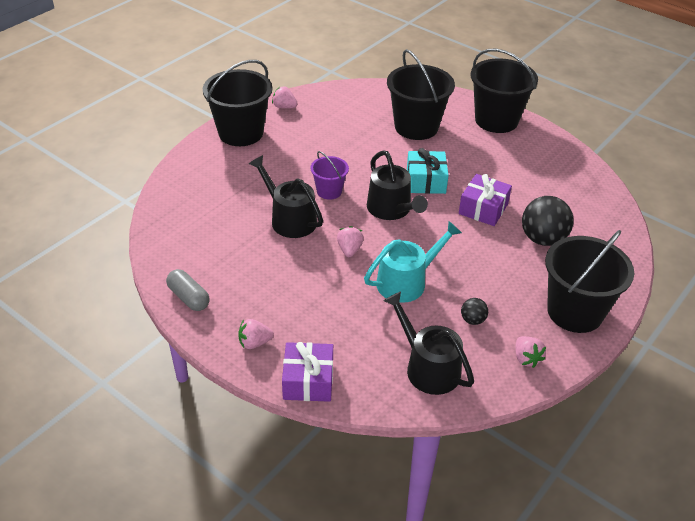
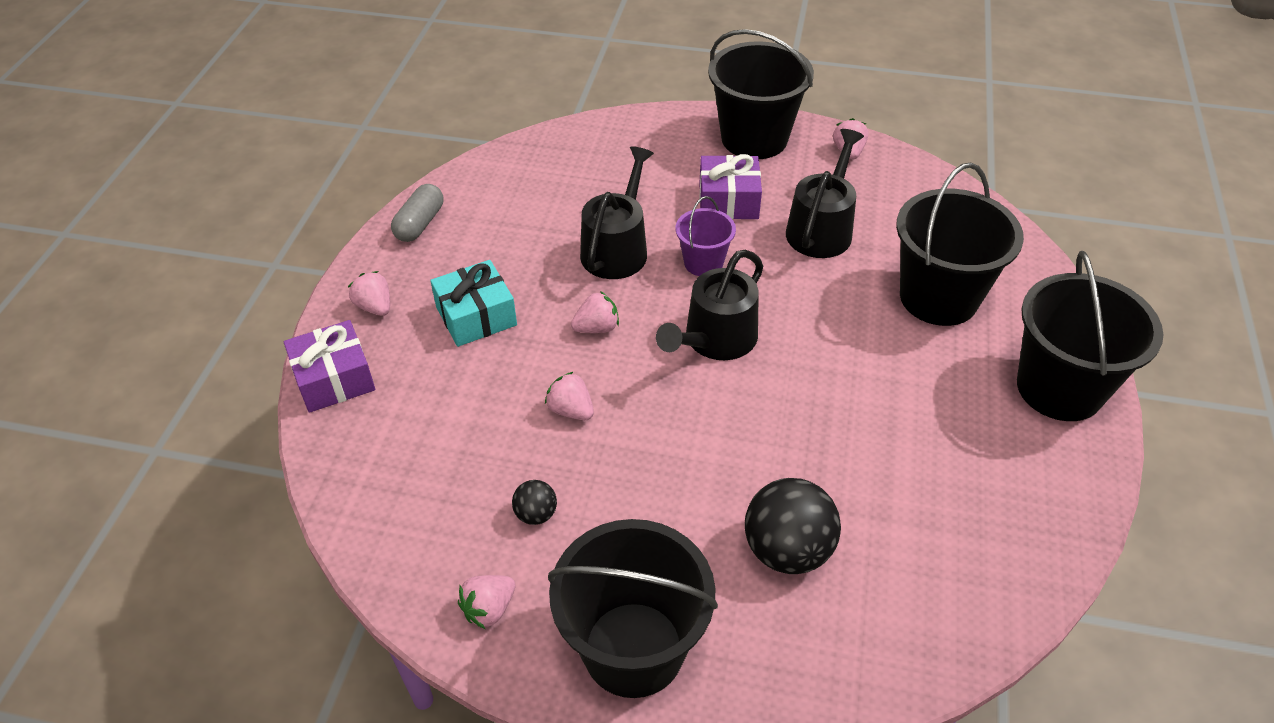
camera: 65 degrees right, 5 degrees up
turquoise watering can [364,221,462,303] -> pink strawberry [545,372,594,420]
black watering can [384,291,474,395] -> black watering can moved to [786,129,864,258]
turquoise gift [407,148,449,194] -> turquoise gift moved to [430,260,517,347]
purple gift [459,174,512,226] -> purple gift moved to [699,154,762,219]

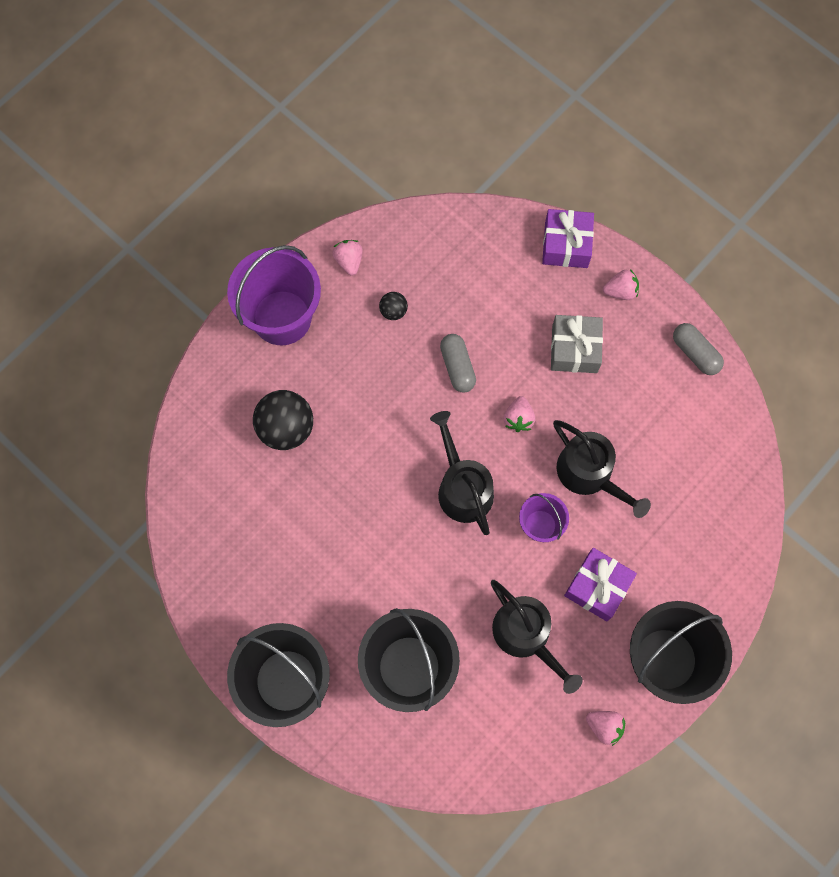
camera: 120 degrees right, 25 degrees up
turquoise gift [430,260,517,347] -> grey gift [551,315,603,373]
pink strawberry [545,372,594,420] -> grey capsule [440,334,476,392]
black bucket [548,519,718,698] -> purple bucket [227,245,321,345]

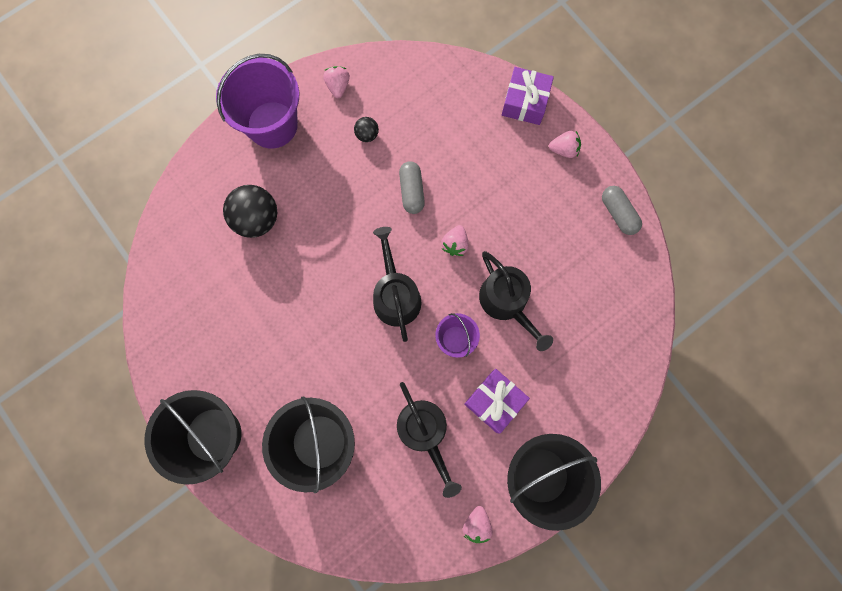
camera: 10 degrees right, 5 degrees up
grey gift [551,315,603,373] -> none
pink strawberry [586,711,625,746] -> pink strawberry turned 60 degrees clockwise [463,506,493,543]

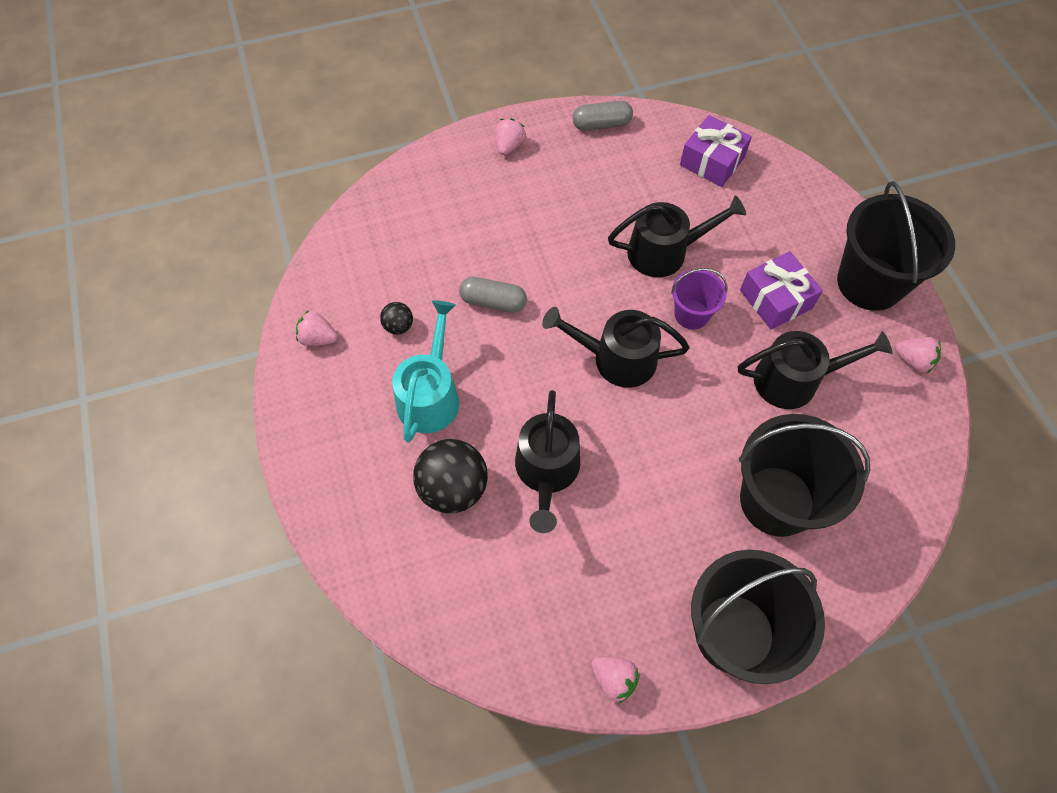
camera: 70 degrees left, 15 degrees down
purple bucket [216,54,299,148] -> none
pink strawberry [441,225,469,256] -> pink strawberry moved to [591,657,640,704]
purple gift [502,67,554,125] -> purple gift moved to [680,115,752,187]
none -> turquoise watering can [392,300,460,442]
none -> black watering can [515,390,580,533]

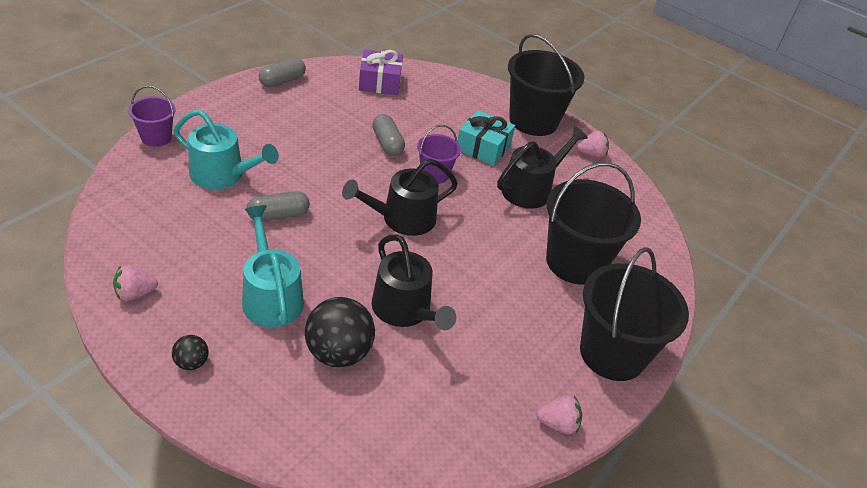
camera: 40 degrees left, 20 degrees down
black ball [380,302,413,334] -> black ball moved to [172,335,209,370]
pink strawberry [496,118,526,155] -> none
black watering can [608,195,746,277] -> grey capsule [372,114,405,156]
purple gift [740,251,823,330] -> turquoise gift [458,110,515,166]
none -> purple bucket [128,86,176,147]
none -> turquoise watering can [173,109,279,189]

